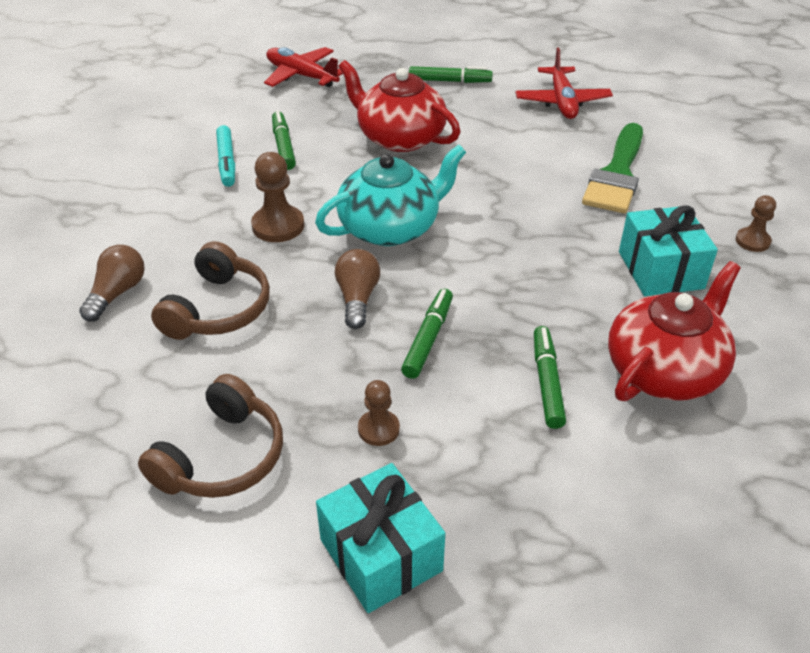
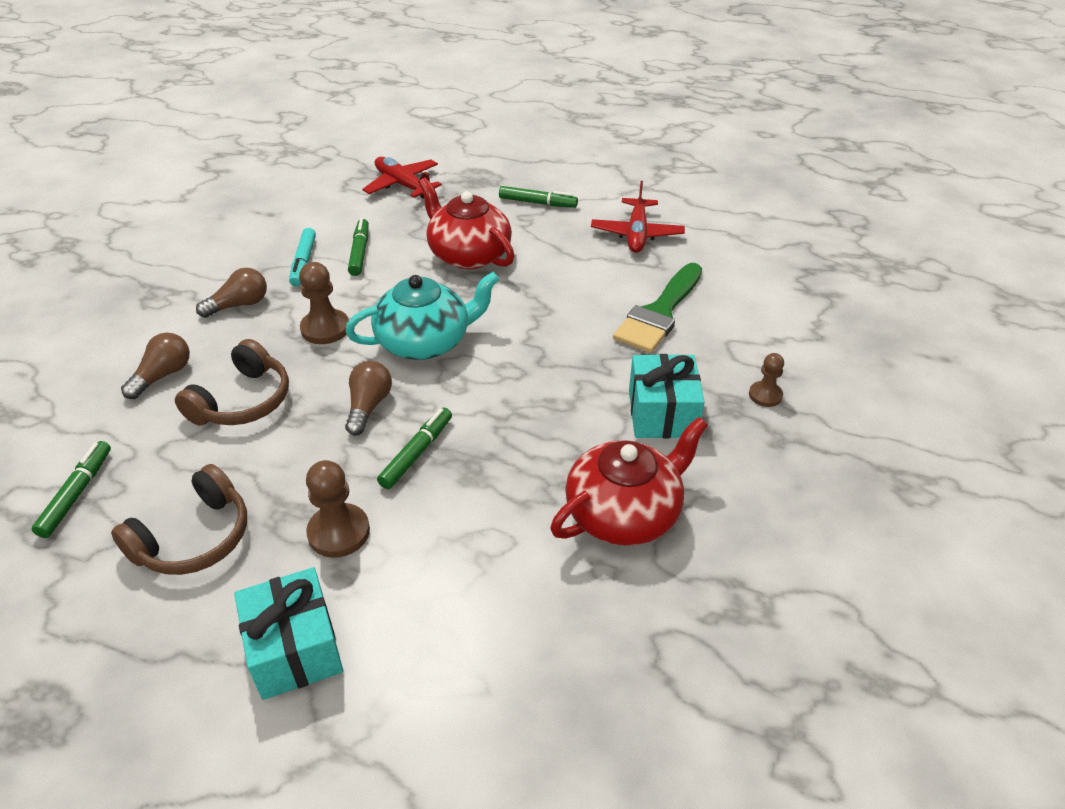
camera: 10 degrees right, 0 degrees up
brown pawn [358,380,400,446] -> brown pawn [306,460,370,558], size x1.59
green marker [534,326,566,429] -> green marker moved to [31,441,111,538]
none -> brown light bulb [196,268,267,318]

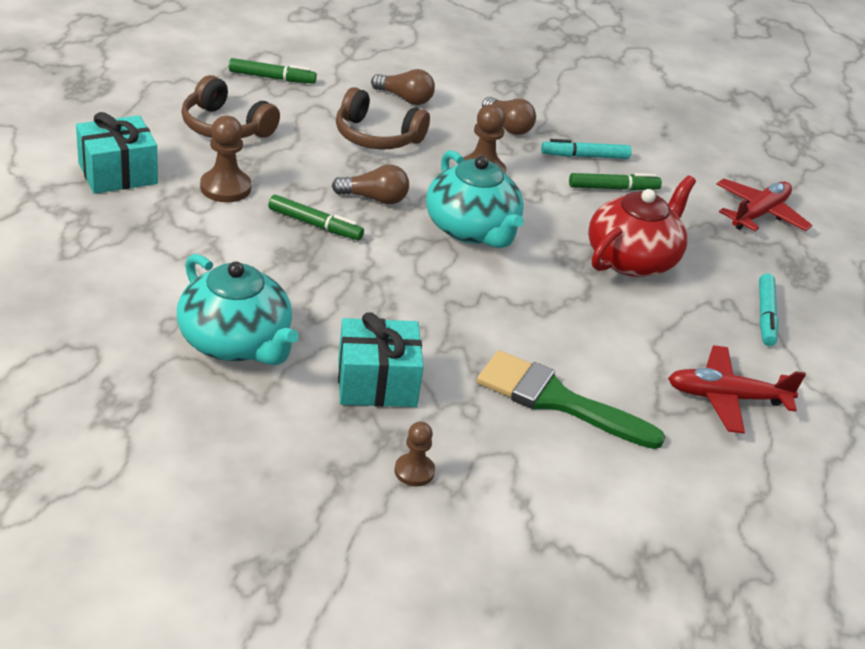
camera: 80 degrees right, 5 degrees down
green marker [499,186,578,208] -> turquoise marker [759,273,779,346]
red teapot [550,417,708,546] -> turquoise teapot [177,254,299,365]

